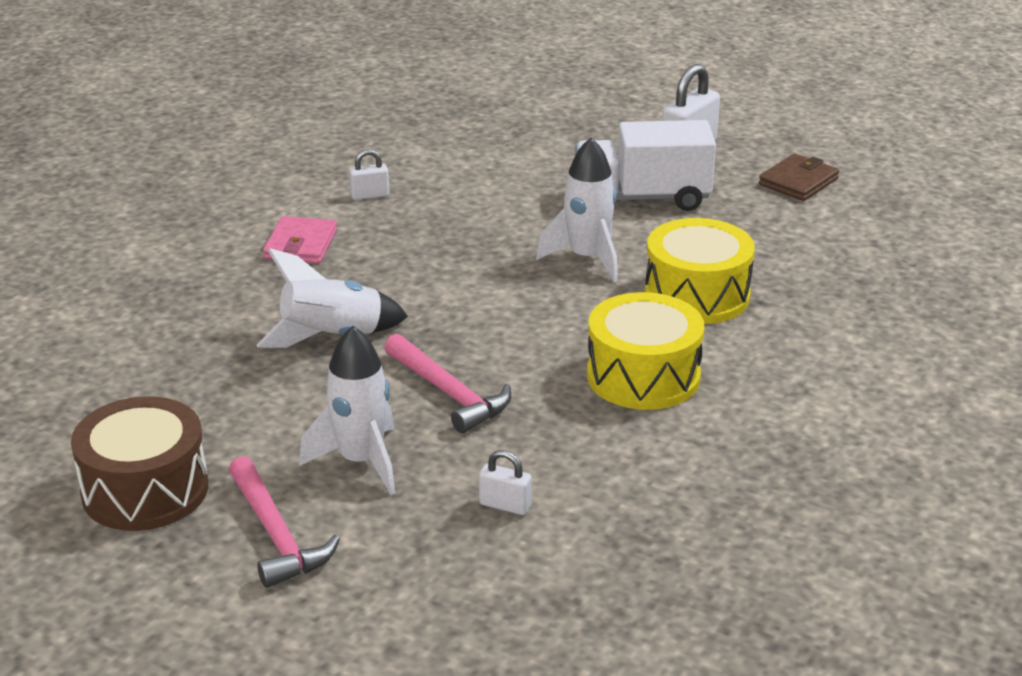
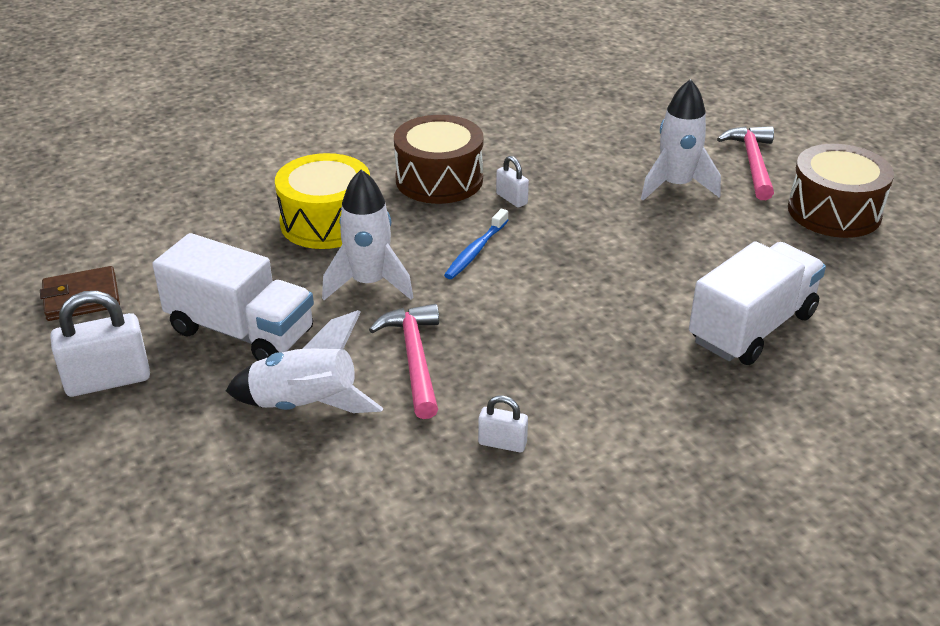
camera: 150 degrees left, 5 degrees up
white rocket [257,248,408,348] -> white rocket moved to [226,310,383,413]
pink wallet [263,216,337,264] -> none
pink hammer [384,334,511,433] -> pink hammer moved to [369,304,439,419]
white padlock [479,450,532,515] -> white padlock moved to [496,156,529,208]
yellow drum [587,292,705,410] -> brown drum [394,115,483,204]
none -> blue toothbrush [444,209,509,279]
none -> white truck [689,241,826,365]

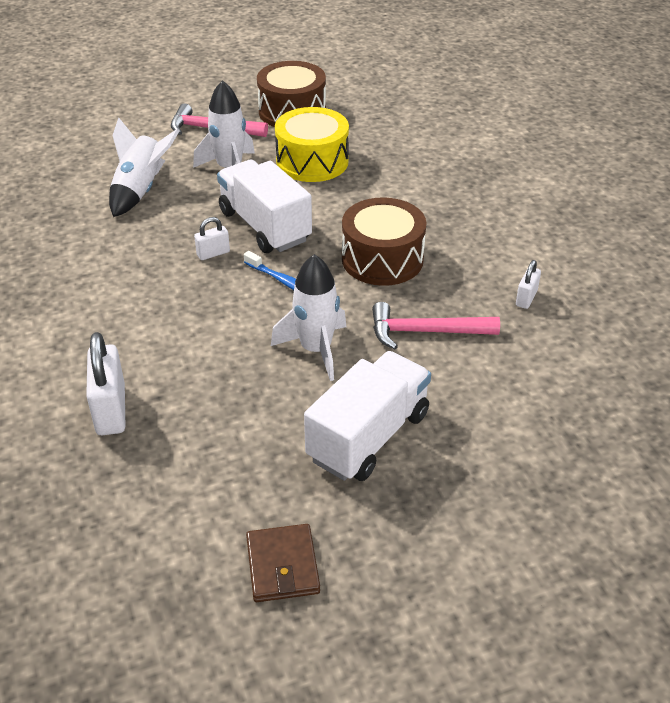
camera: 80 degrees left, 5 degrees up
white padlock [50,291,150,397] -> white padlock moved to [86,332,125,435]
white rocket [226,310,383,413] -> white rocket moved to [109,118,179,217]
yellow drum [275,153,370,249] -> yellow drum moved to [275,107,349,182]
brown drum [394,115,483,204] -> brown drum moved to [342,197,426,286]
white truck [689,241,826,365] -> white truck moved to [217,159,312,253]

